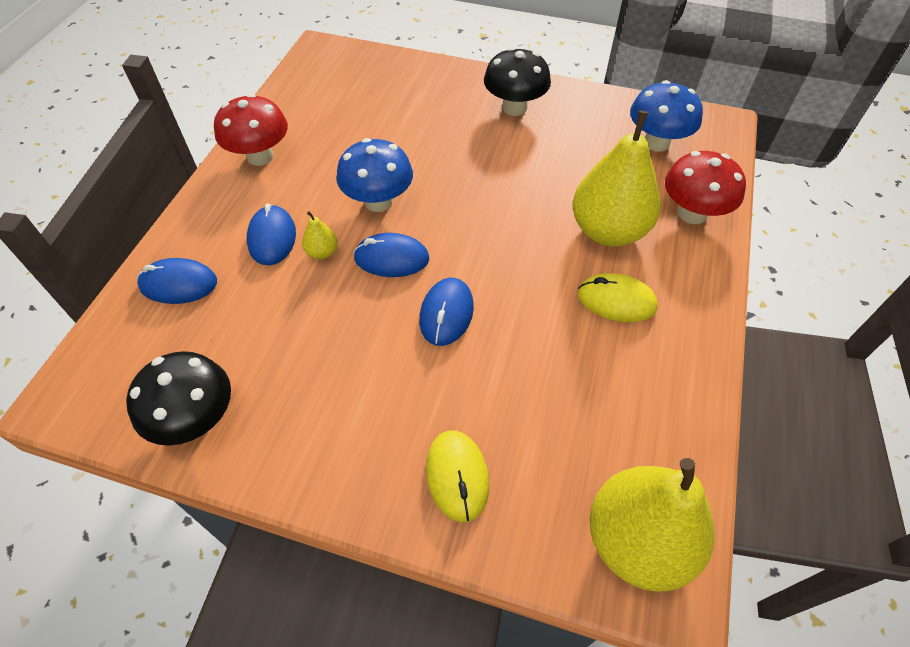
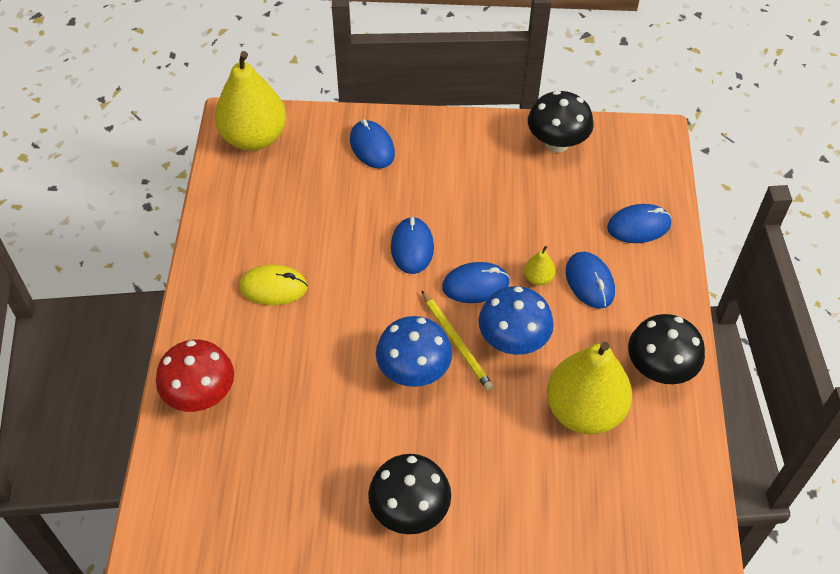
camera: 165 degrees right, 0 degrees up
red mushroom [214,94,288,166] -> black mushroom [628,314,705,384]
yellow mouse [426,430,489,522] -> blue mouse [350,119,395,169]
yellow pear [573,111,661,246] -> yellow pear moved to [547,342,632,435]
blue mushroom [630,80,703,152] -> blue mushroom moved to [376,316,452,387]
none -> yellow pencil [421,290,494,391]

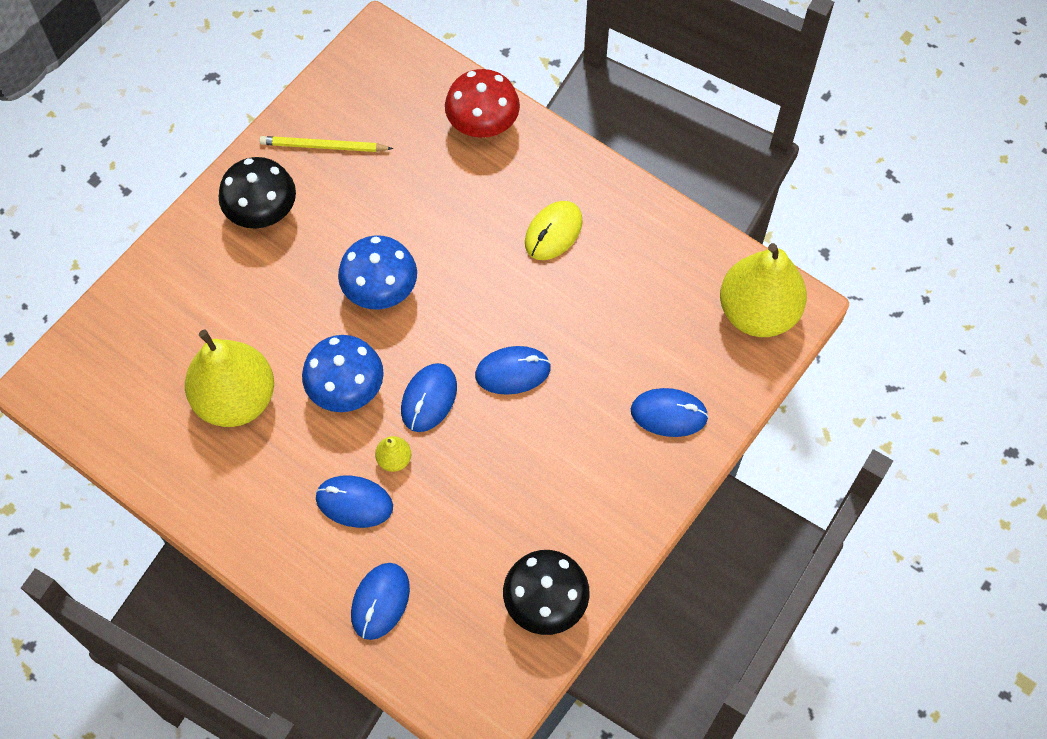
camera: 125 degrees right, 10 degrees up
blue mouse [391,217,434,274] -> blue mouse turned 45 degrees counterclockwise [475,346,551,395]
yellow pencil [421,290,494,391] -> yellow pencil moved to [259,136,393,152]
black mushroom [628,314,705,384] -> none

